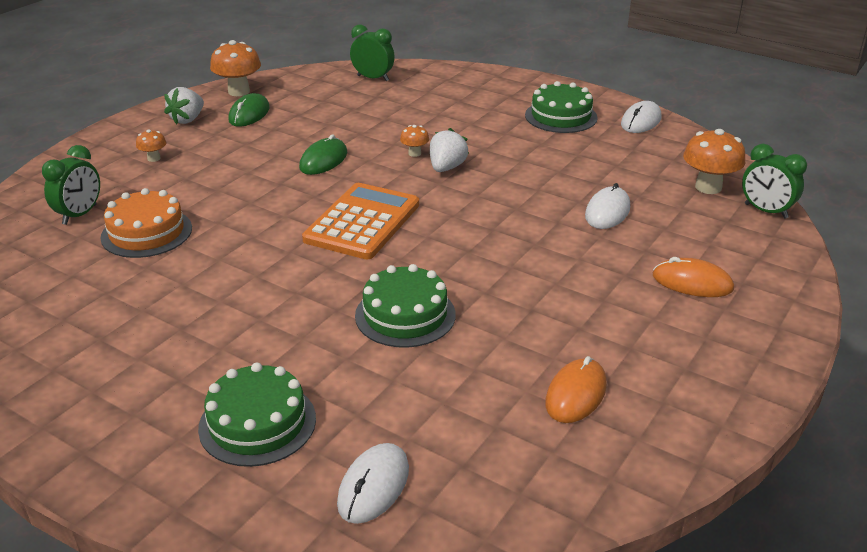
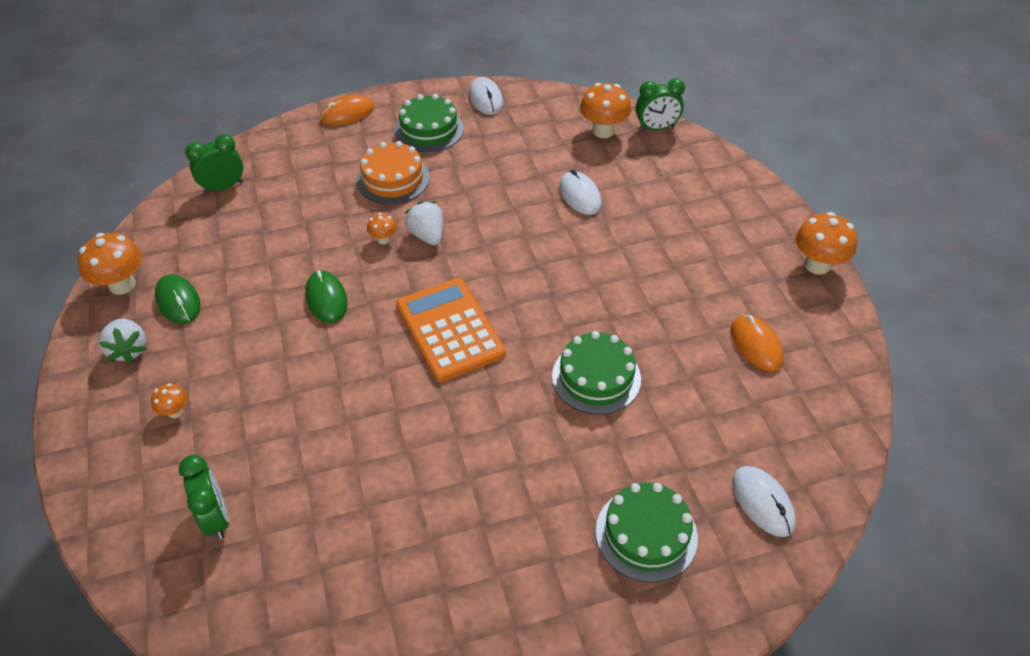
camera: 50 degrees left, 15 degrees up
orange cake [100,188,192,258] -> orange cake moved to [357,141,430,204]
orange mouse [653,257,734,297] -> orange mouse moved to [320,95,374,126]
none -> orange mushroom [795,212,857,275]

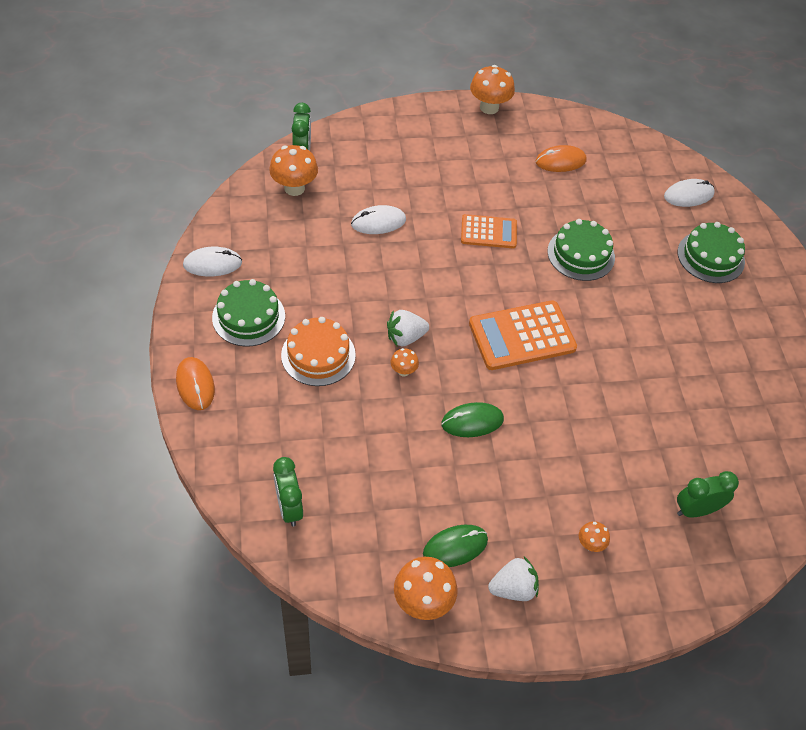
camera: 85 degrees left, 5 degrees up
none -> orange calculator [461,214,517,248]

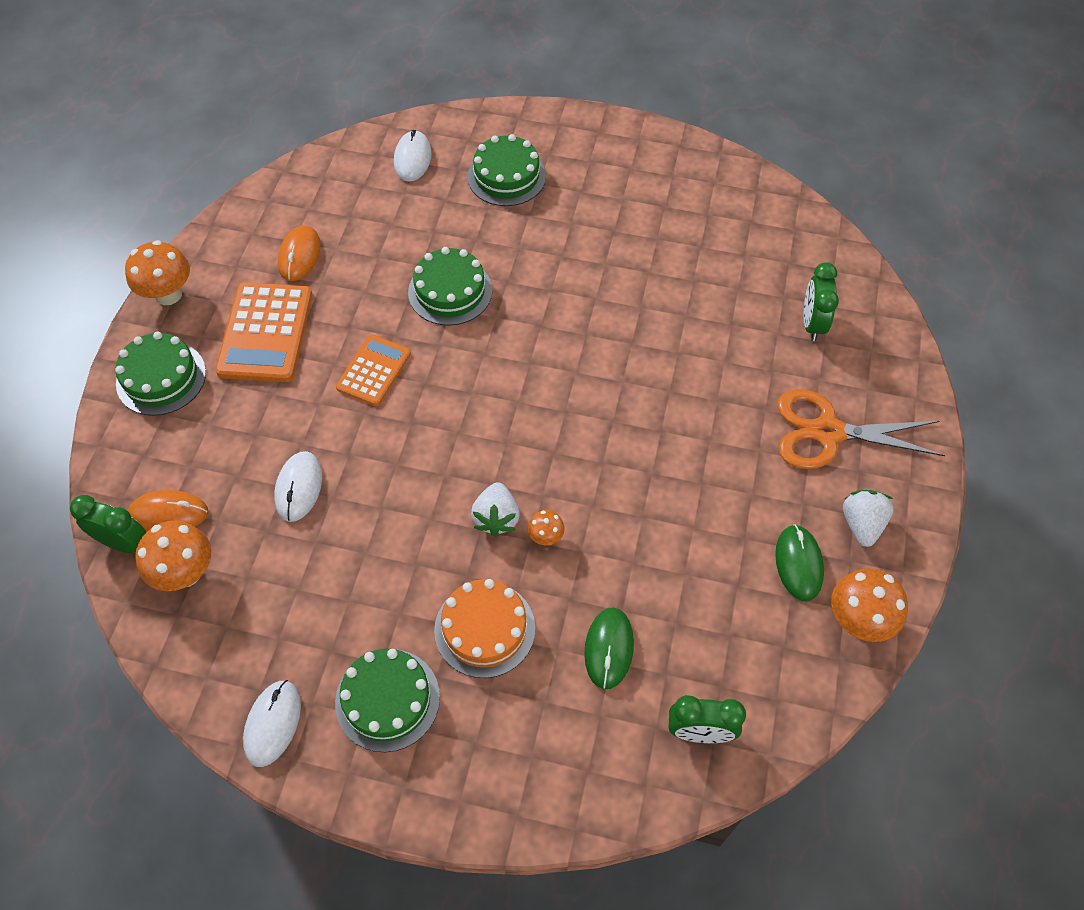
camera: 65 degrees left, 5 degrees up
orange mouse [176,357,215,410] -> orange mouse moved to [128,490,208,531]
green mouse [441,402,504,437] -> green mouse moved to [584,608,634,689]
orange calculator [469,300,577,370] -> orange calculator moved to [215,282,312,382]
orange mushroom [579,521,610,552] -> orange scissors [777,389,945,469]
none -> green cake [115,332,206,416]

